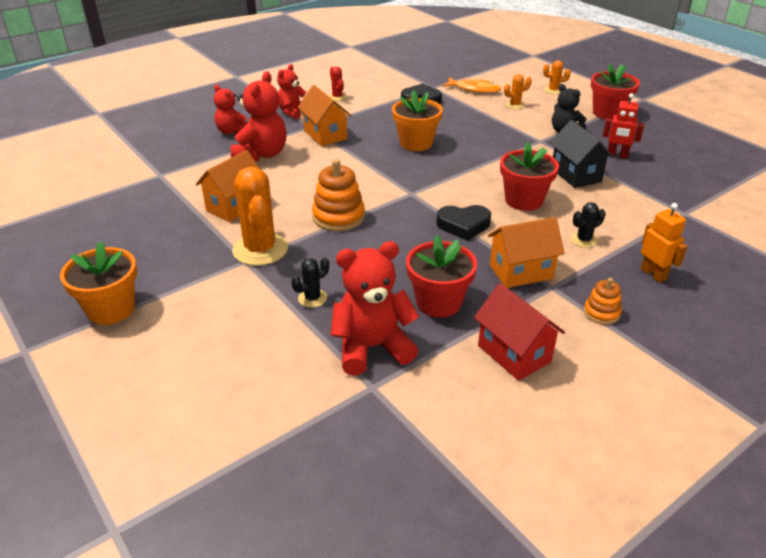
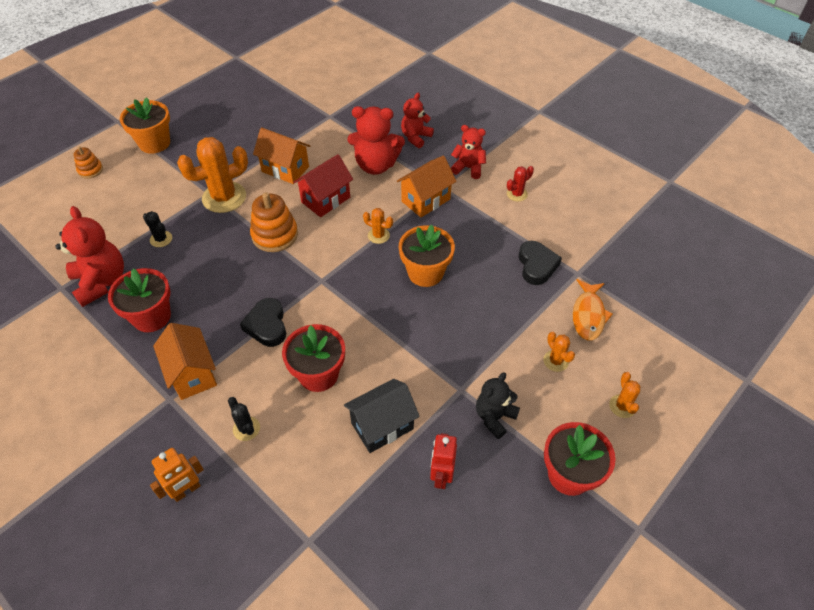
camera: 80 degrees right, 15 degrees up
red house [474,283,565,381] -> red house moved to [293,154,353,217]
orange stacking toy [584,278,622,325] -> orange stacking toy moved to [74,146,103,179]
none -> orange cactus [363,208,393,244]

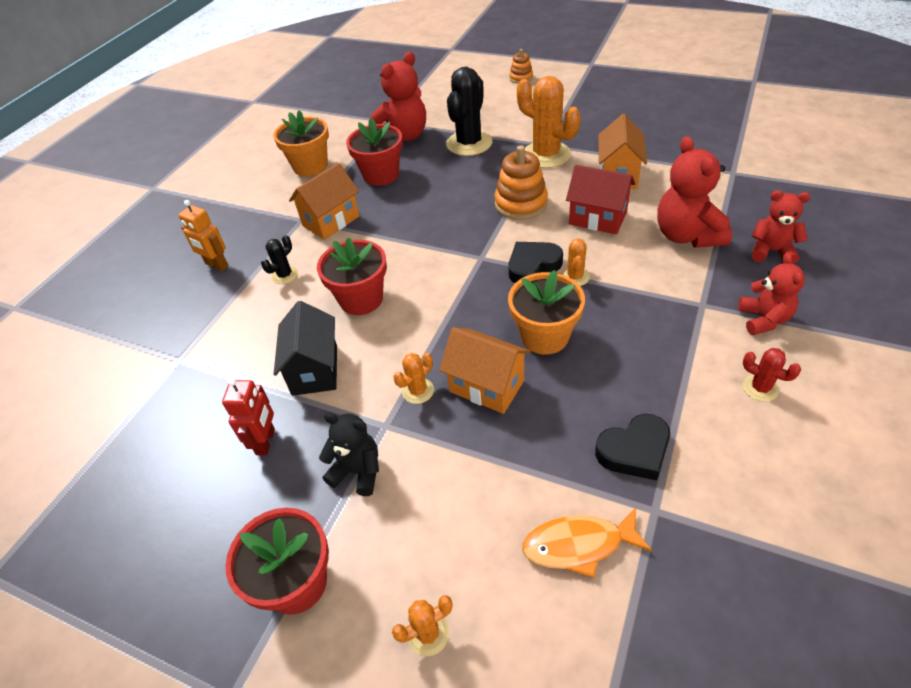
camera: 75 degrees right, 5 degrees down
orange flower pot [120,97,170,154] -> orange flower pot moved to [273,110,329,176]
black cactus [143,211,172,247] -> black cactus [446,67,492,156], size x2.08
black heart [240,298,286,347] -> black heart moved to [508,242,563,283]
black house [344,379,420,453] -> black house turned 45 degrees clockwise [273,301,337,396]
orange house [397,156,457,217] -> orange house moved to [439,327,531,414]
red robot [430,433,457,489] -> red robot turned 105 degrees clockwise [222,378,275,455]
orange cactus [543,332,575,372] -> orange cactus moved to [393,353,434,404]

